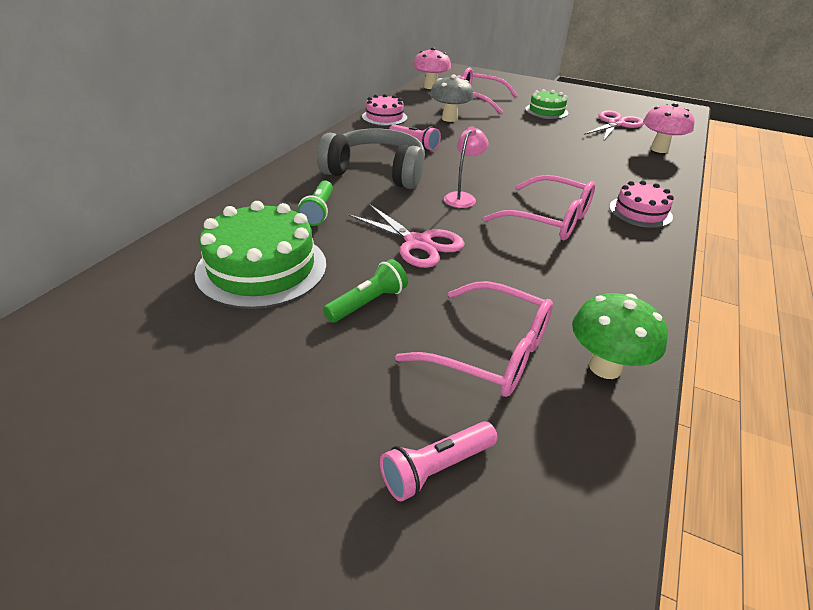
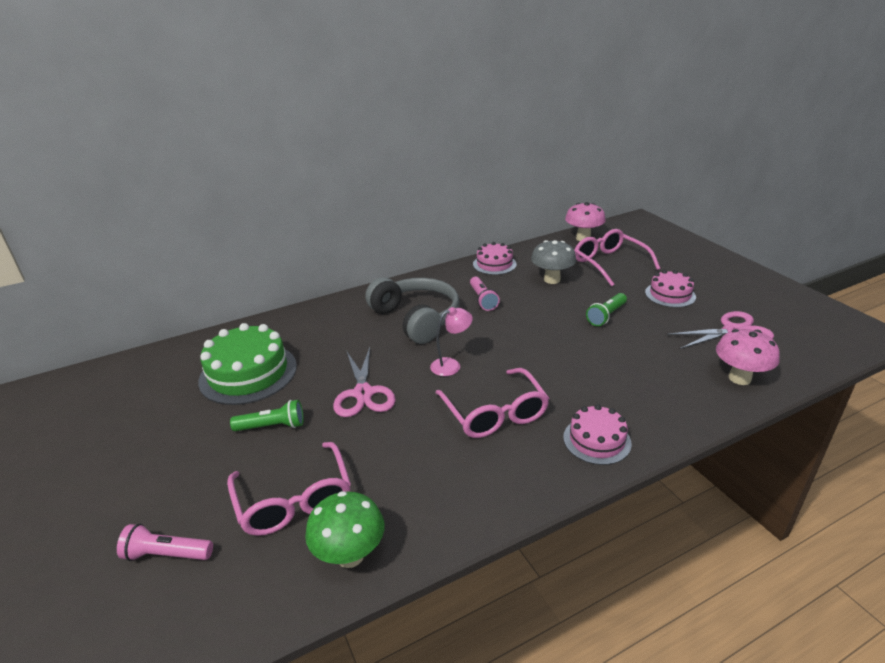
camera: 40 degrees right, 5 degrees down
green flashlight [297,180,333,226] -> green flashlight moved to [586,293,627,326]
green cake [525,89,568,119] -> pink cake [645,270,696,308]

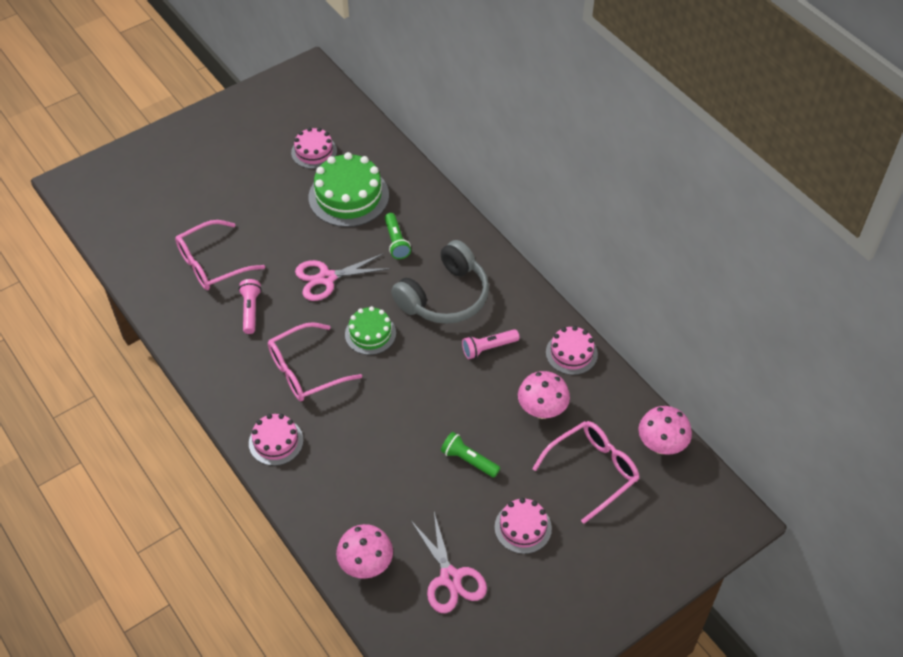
camera: 80 degrees right, 20 degrees up
pink flashlight [117,524,213,561] -> pink flashlight moved to [238,279,262,334]
green flashlight [230,400,304,431] -> green flashlight moved to [384,213,411,259]
green mushroom [305,491,385,568] -> none
pink lamp [430,307,473,376] -> green cake [345,306,396,355]
grey mushroom [531,240,576,284] -> pink mushroom [518,371,570,419]
none -> pink cake [291,127,337,169]

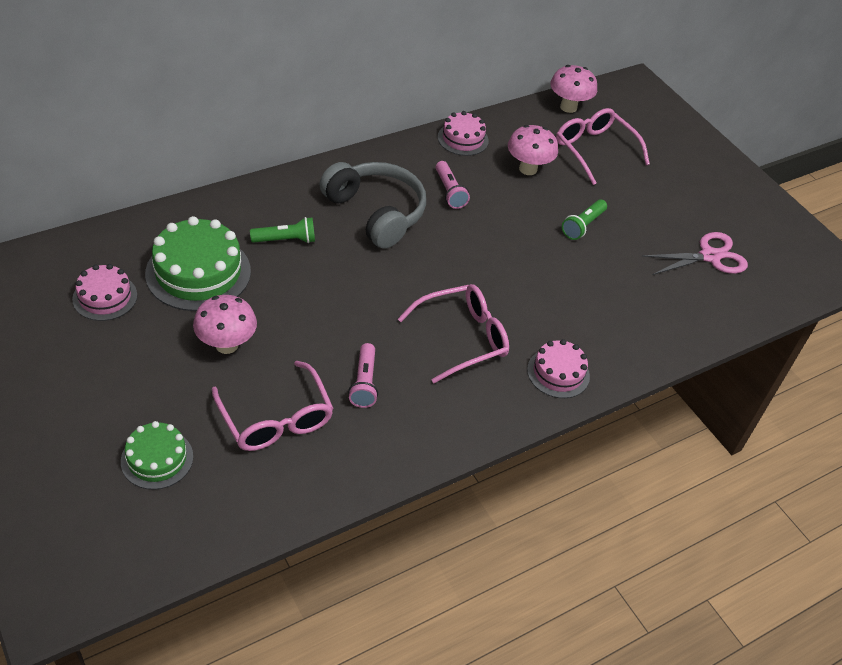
camera: 90 degrees left, 5 degrees down
pink flashlight [238,279,262,334] -> pink flashlight turned 90 degrees counterclockwise [348,343,378,408]
pink glasses [268,322,362,401] -> pink glasses turned 90 degrees counterclockwise [398,284,509,383]
pink scissors [295,253,391,301] -> none
pink mushroom [336,524,393,579] -> pink mushroom moved to [193,295,257,354]
green cake [345,306,396,355] -> green cake moved to [121,421,193,490]
pink cake [495,498,552,554] -> none

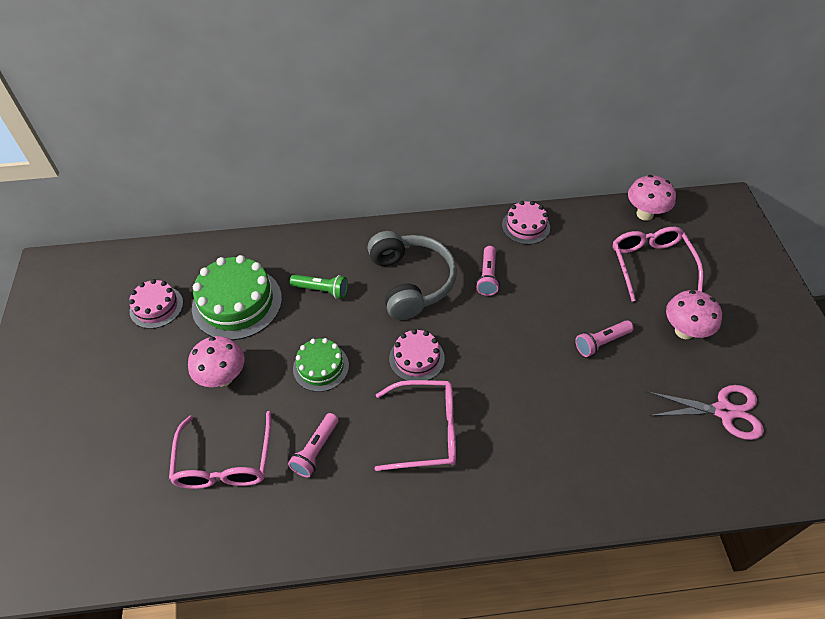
camera: 30 degrees right, 5 degrees up
green cake [121,421,193,490] -> green cake moved to [293,338,349,392]
pink mushroom [508,125,558,175] -> pink mushroom moved to [666,290,722,339]
pink cake [527,339,590,398] -> pink cake moved to [389,329,445,381]
green flashlight [562,199,607,240] -> pink flashlight [575,320,634,357]

